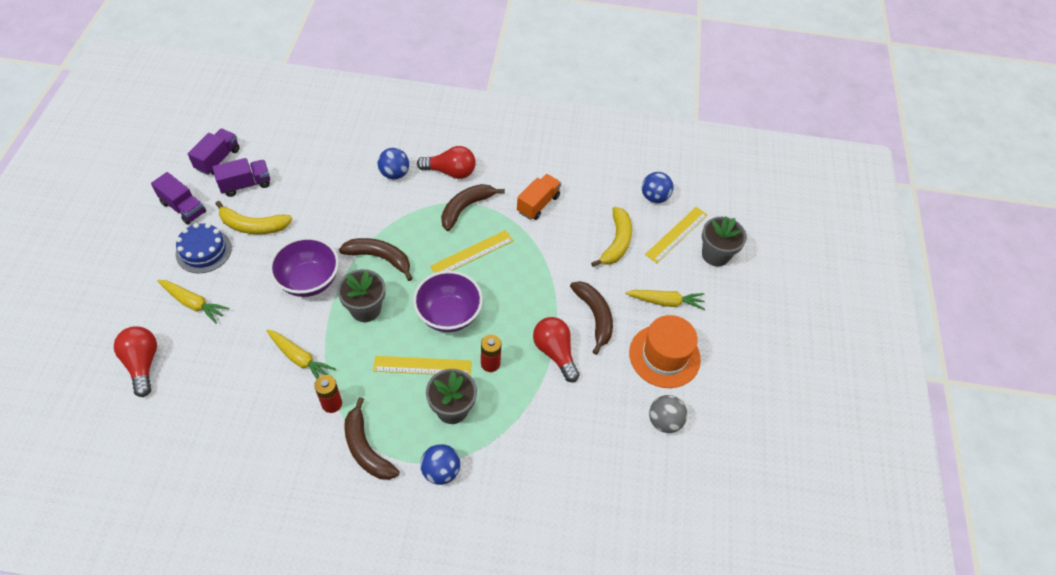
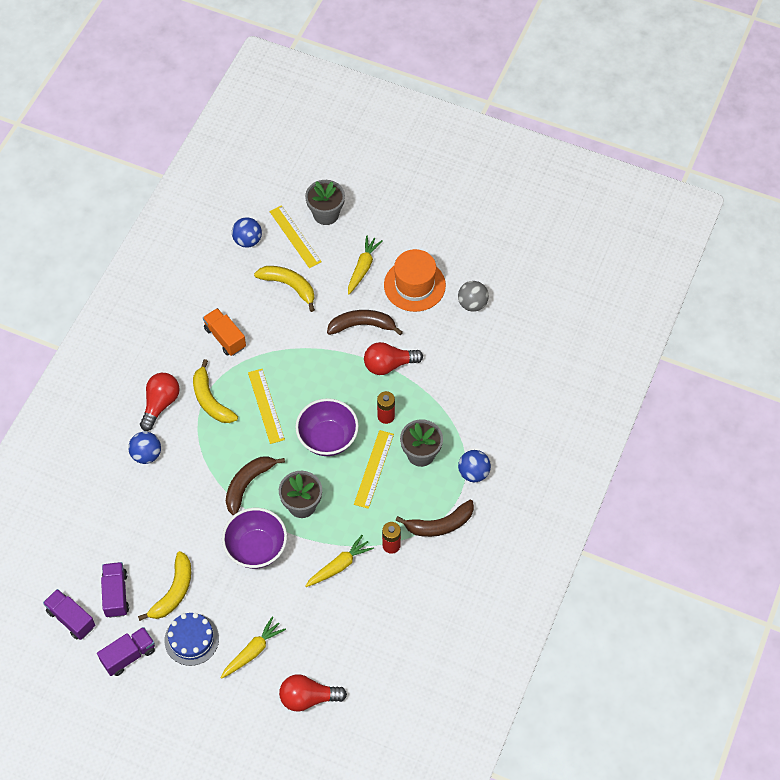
camera: 70 degrees left, 5 degrees up
brown banana [441,184,505,231] -> yellow banana [193,359,238,423]

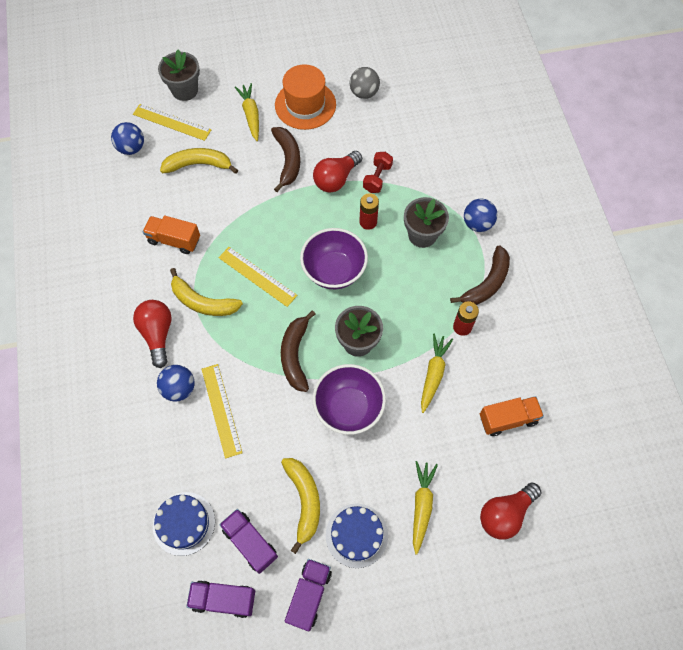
camera: 35 degrees left, 5 degrees up
brown banana [327,310,403,335] -> brown banana turned 120 degrees clockwise [271,127,300,192]
yellow ruler [354,430,394,509] -> yellow ruler moved to [202,364,242,459]
none -> blue cake [153,492,215,556]
none -> red dumbbell [363,152,393,193]
none -> orange truck [480,396,544,436]

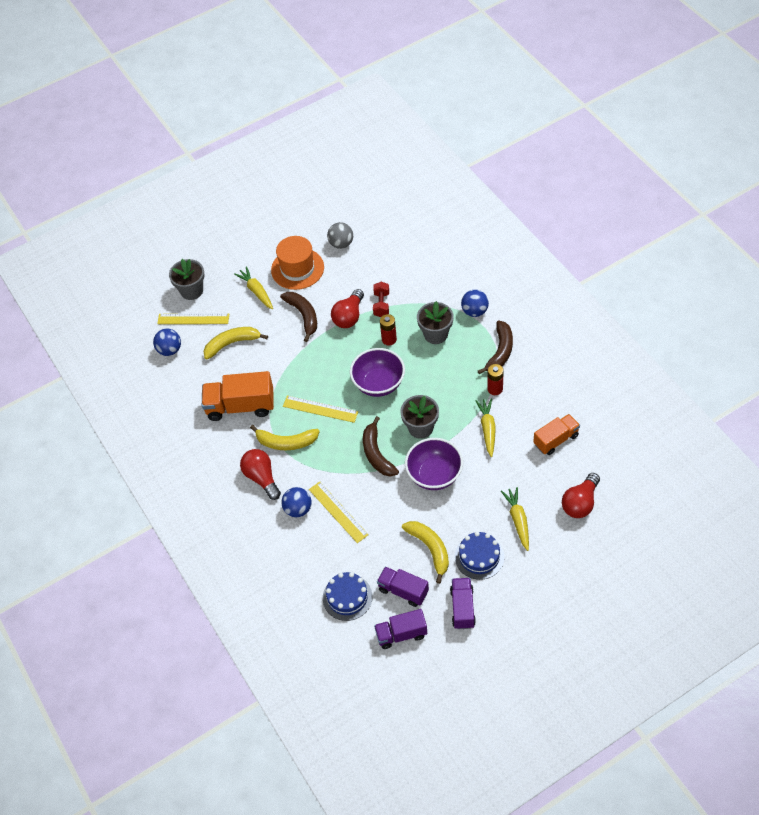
camera: 15 degrees left, 10 degrees down
orange truck [143,216,200,254] -> orange truck [202,371,274,421], size x1.58

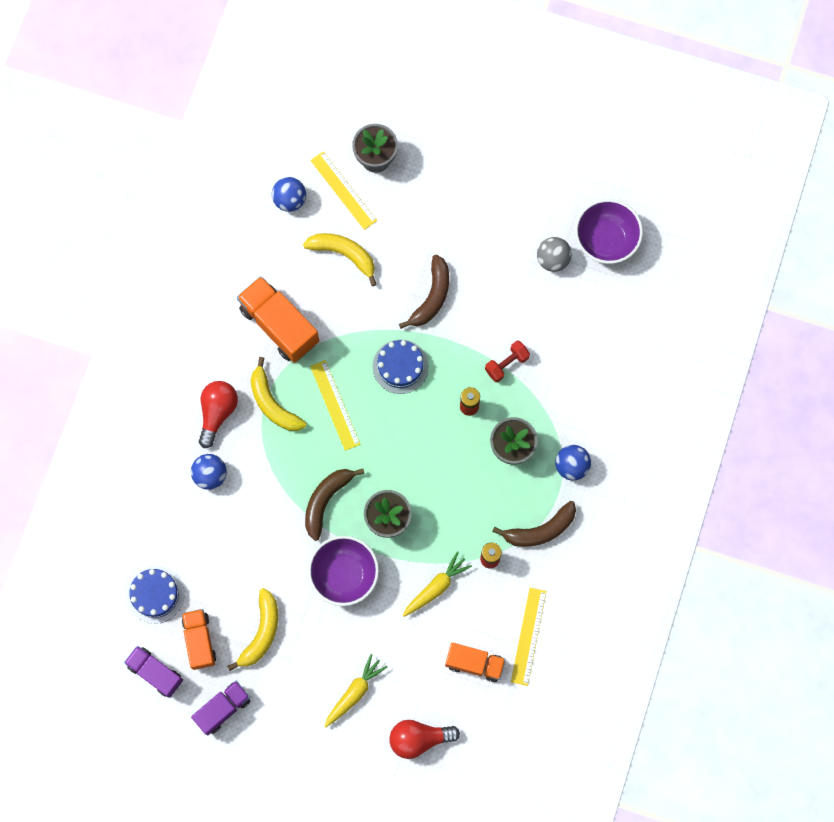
camera: 45 degrees right, 20 degrees up
yellow carrot [234,266,273,310] -> none
orange hat [271,236,324,290] -> none
yellow ruler [309,482,369,543] -> yellow ruler moved to [511,588,546,686]
red light bulb [331,289,364,328] -> none
purple bowl [350,348,405,397] -> purple bowl moved to [575,199,643,264]
purple truck [377,567,429,607] -> orange truck [182,609,216,670]
blue cake [455,532,504,580] -> blue cake moved to [373,340,429,394]

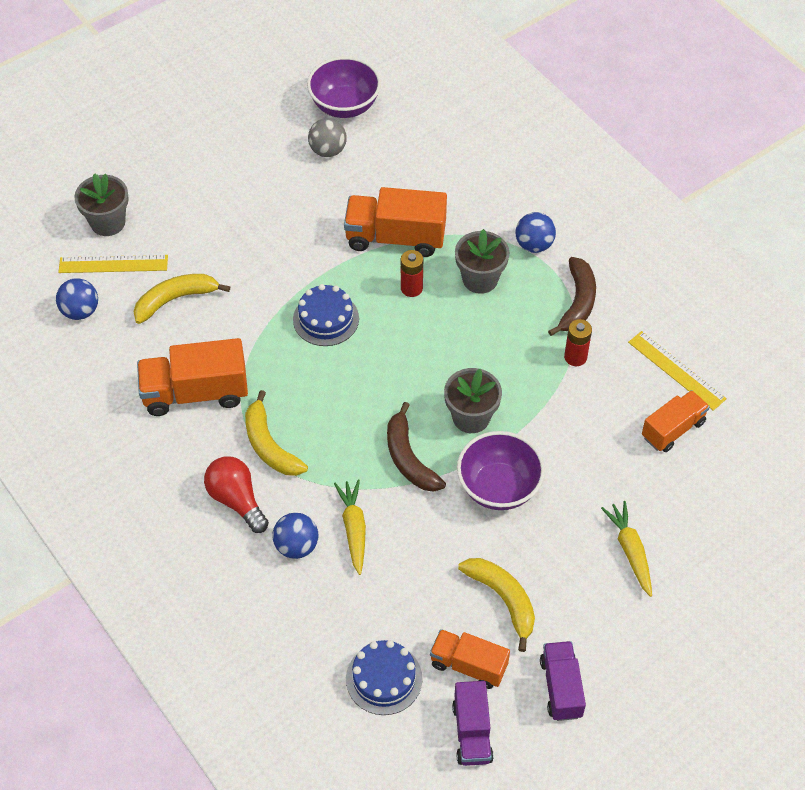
camera: 55 degrees left, 20 degrees down
purple truck [124,646,183,698] -> purple truck turned 75 degrees counterclockwise [452,681,494,766]
yellow banana [251,357,306,431] -> yellow banana turned 60 degrees clockwise [245,390,308,476]
yellow ruler [310,360,361,451] -> none
red light bulb [389,720,460,759] -> none
brown banana [399,254,449,329] -> none
yellow carrot [403,551,472,617] -> yellow carrot moved to [334,479,366,575]
red dumbbell [485,341,530,382] -> orange truck [344,187,447,257]

